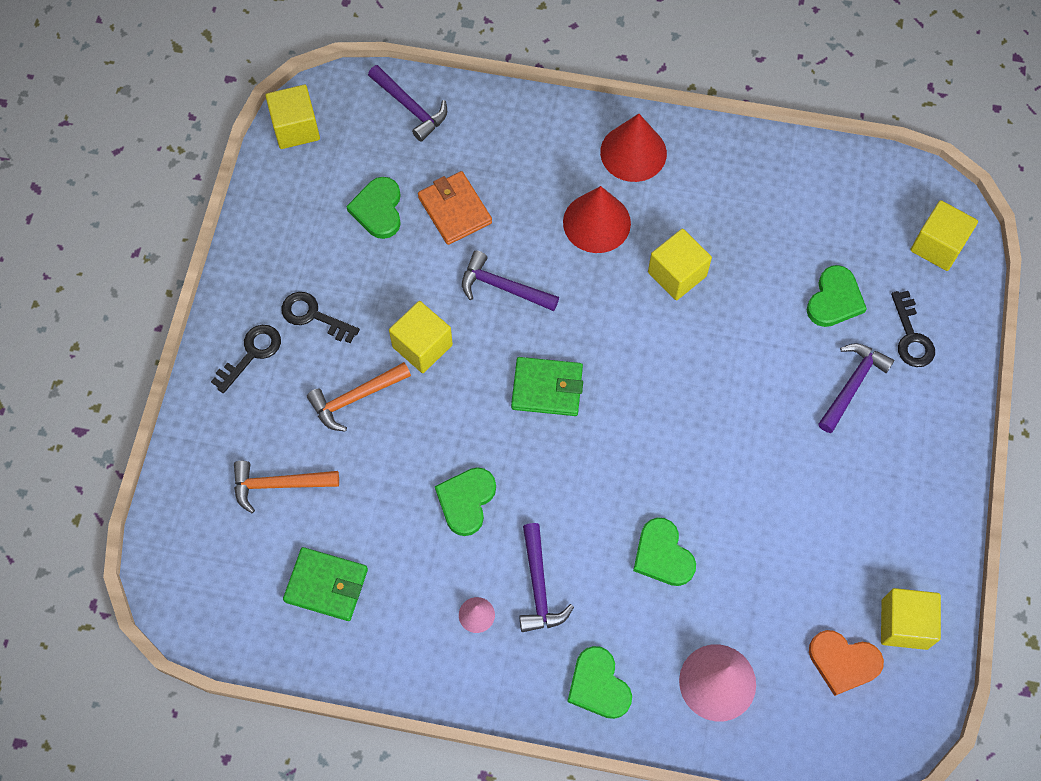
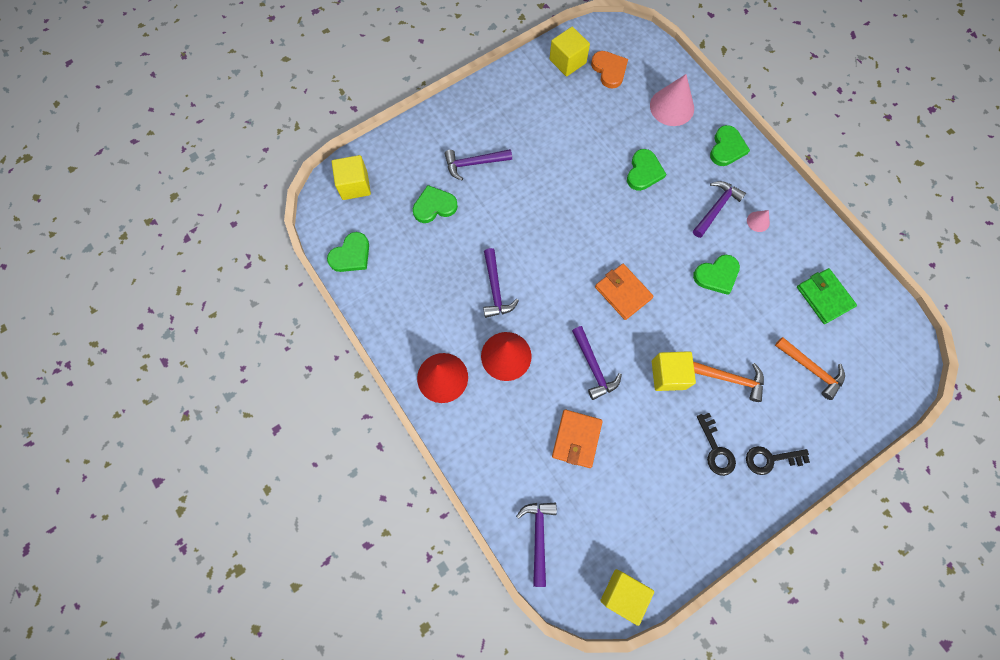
camera: 135 degrees left, 5 degrees up
green heart [346,177,401,239] -> green heart moved to [327,232,369,272]
green wallet [511,357,583,416] -> orange wallet [595,264,654,320]
yellow cube [648,229,712,300] -> purple hammer [483,248,519,318]
black key [891,291,935,367] -> none

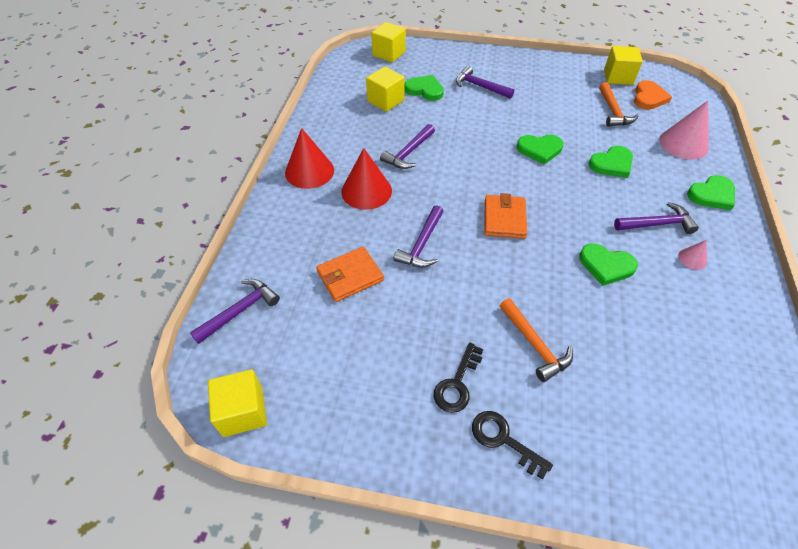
camera: 45 degrees right, 20 degrees down
green heart [327,232,369,272] -> green heart moved to [517,135,564,165]
yellow cube [652,351,696,391] -> yellow cube moved to [366,67,405,112]
orange hammer [775,337,845,400] -> orange hammer moved to [599,82,638,127]
green wallet [797,268,857,324] -> none

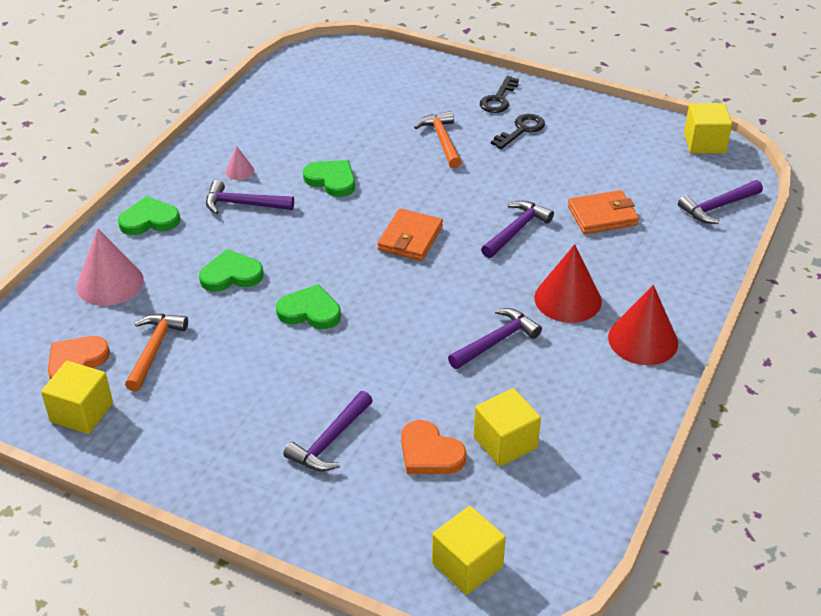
camera: 165 degrees left, 10 degrees down
green heart [404,75,444,101] -> orange heart [401,420,467,474]
purple hammer [456,66,514,99] -> purple hammer turned 75 degrees clockwise [283,391,373,472]
black key [472,411,553,480] -> black key turned 60 degrees clockwise [480,76,519,113]

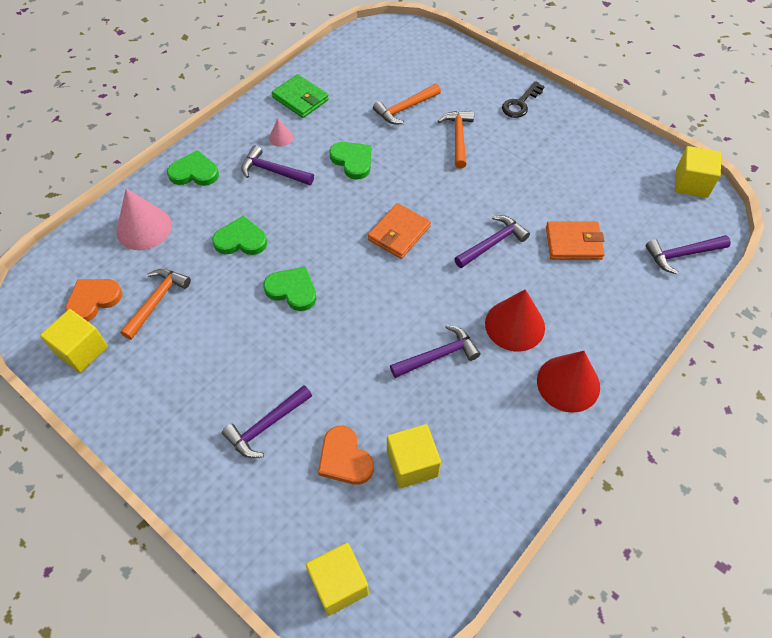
camera: 15 degrees right, 15 degrees up
black key [491,114,545,149] -> none
none -> green wallet [272,74,329,118]
none -> orange hammer [373,84,441,124]

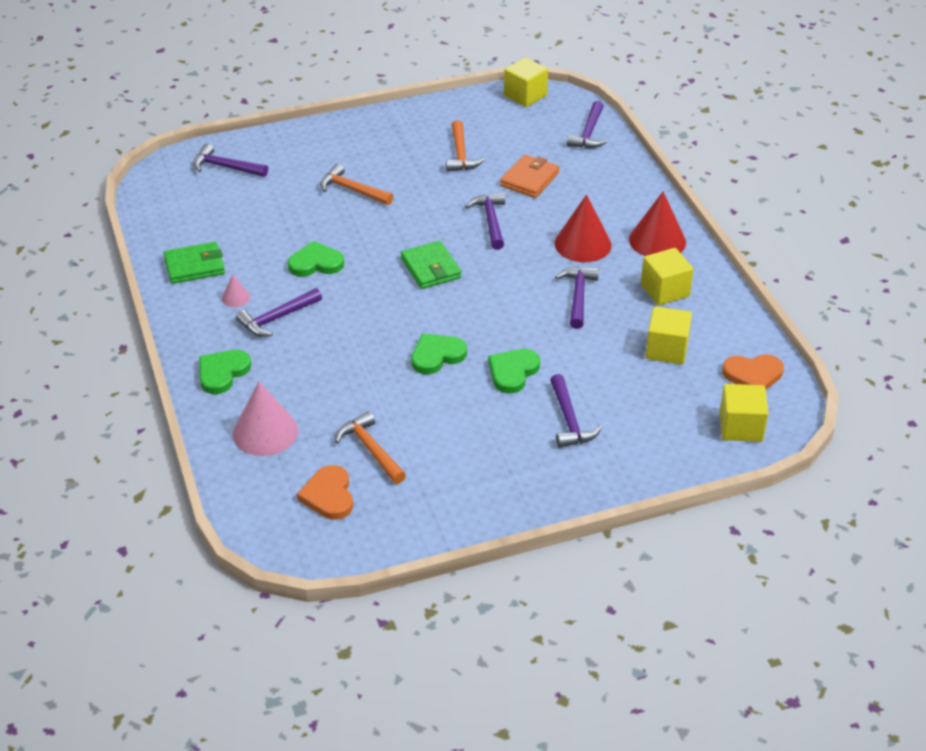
camera: 60 degrees left, 15 degrees down
yellow cube [40,309,108,373] -> yellow cube moved to [641,248,694,305]
green heart [212,216,267,255] -> green heart moved to [488,349,540,393]
orange heart [318,426,374,485] -> orange heart moved to [722,354,784,390]
orange wallet [368,203,431,259] -> green wallet [401,241,461,289]
orange hammer [373,84,441,124] -> orange hammer moved to [446,120,485,172]
black key [502,81,545,118] -> none
none -> purple hammer [193,144,268,177]

